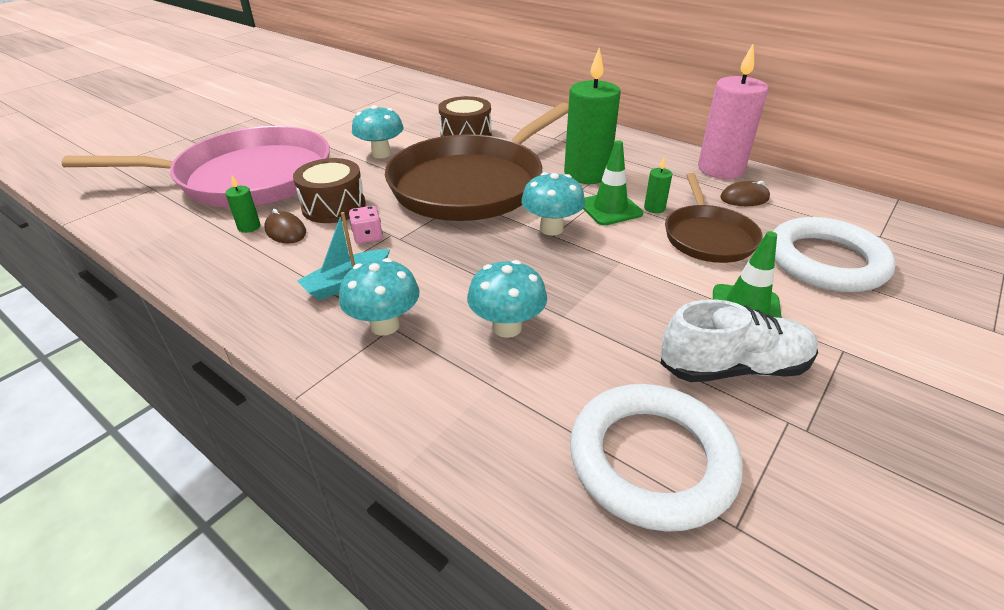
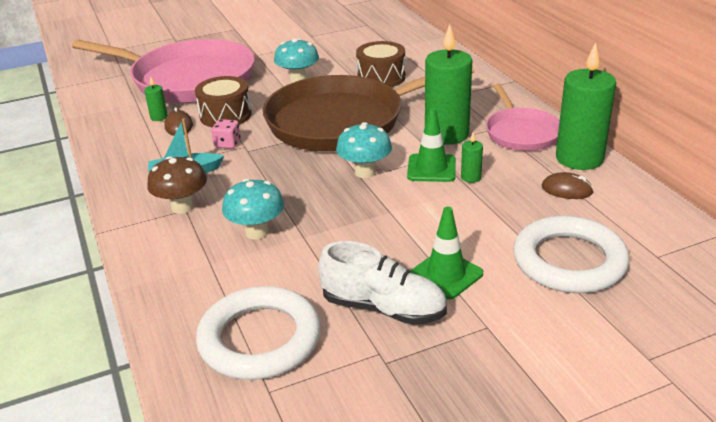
camera: 30 degrees right, 5 degrees down
turquoise mushroom [339,258,419,336] -> brown mushroom [147,156,207,214]
brown pan [665,173,763,263] -> none
pink candle [698,44,769,179] -> green candle [556,42,616,170]
none -> pink pan [486,84,560,151]

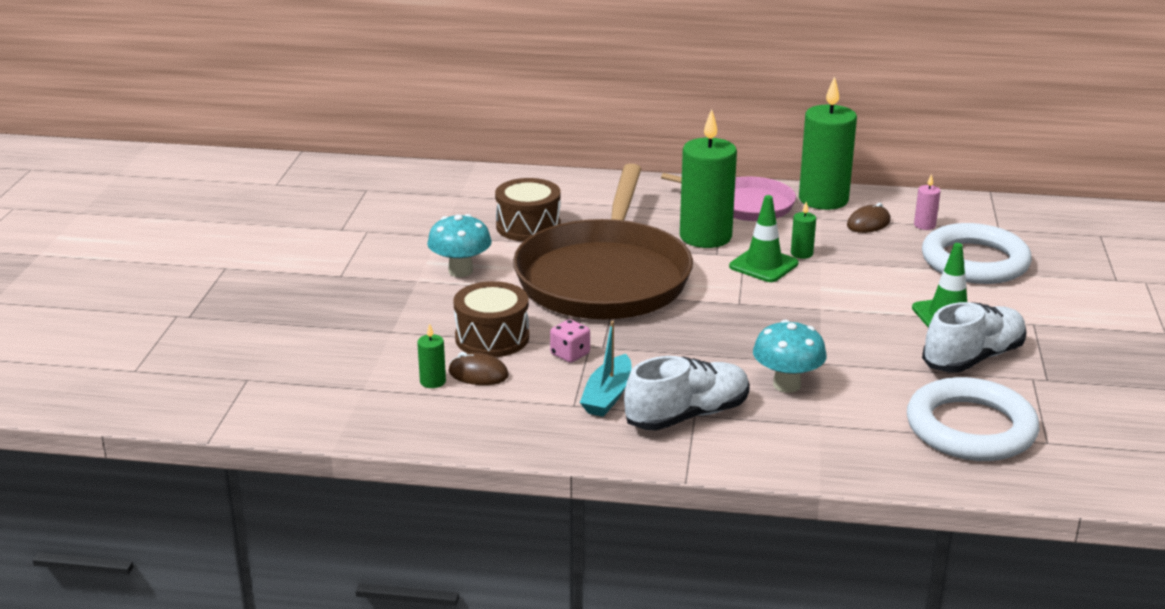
camera: 60 degrees left, 5 degrees down
pink pan [72,39,255,103] -> none
brown mushroom [147,156,207,214] -> white shoe [624,356,750,430]
turquoise mushroom [336,122,392,178] -> none
none -> pink candle [914,174,940,230]

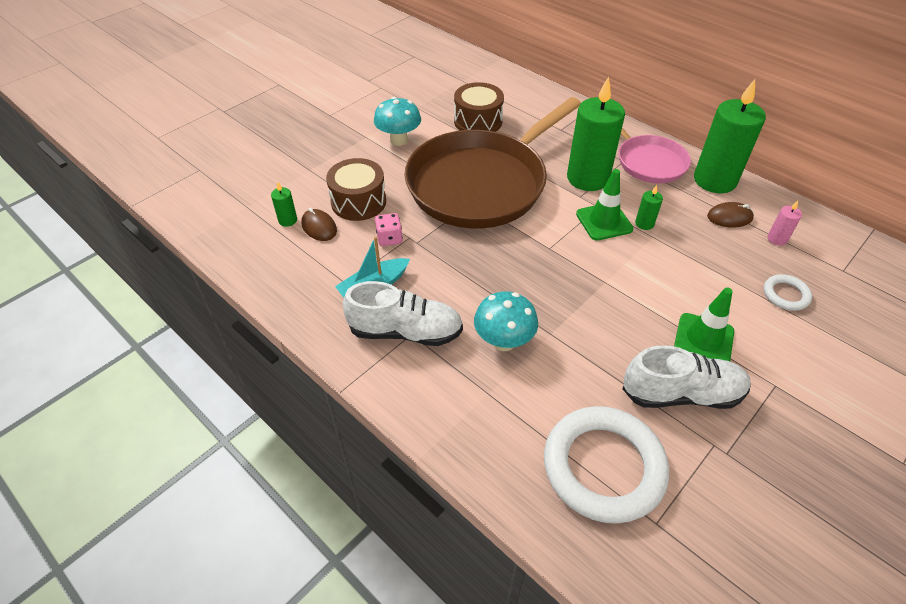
camera: 35 degrees right, 20 degrees up
white ring [922,223,1032,284] -> white ring [764,274,812,311], size x0.46

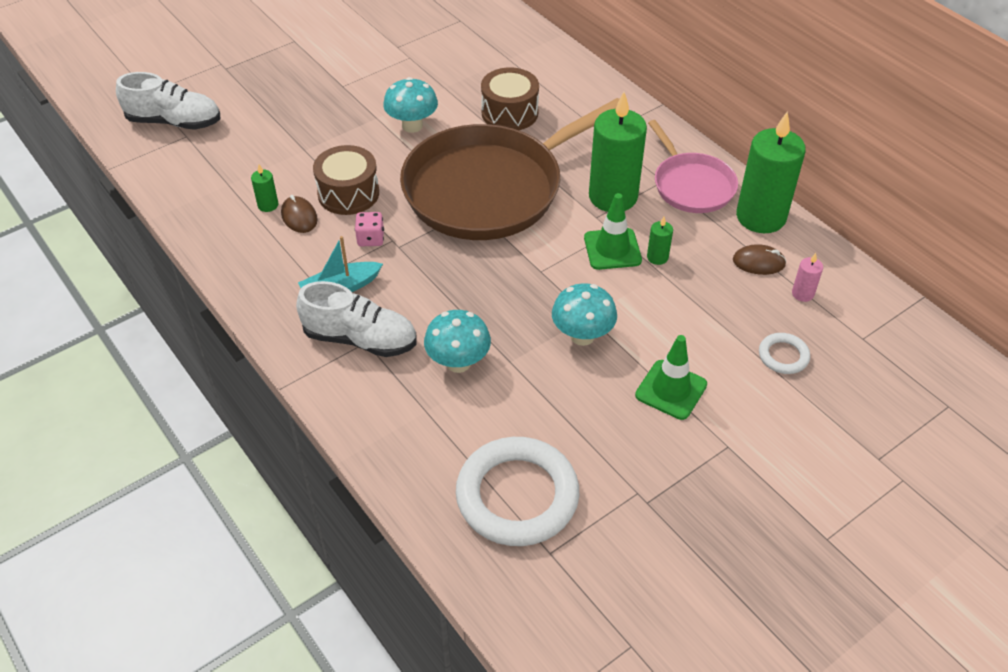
camera: 10 degrees right, 0 degrees up
white shoe [622,345,751,409] -> white shoe moved to [116,72,220,130]
none -> turquoise mushroom [552,283,617,346]

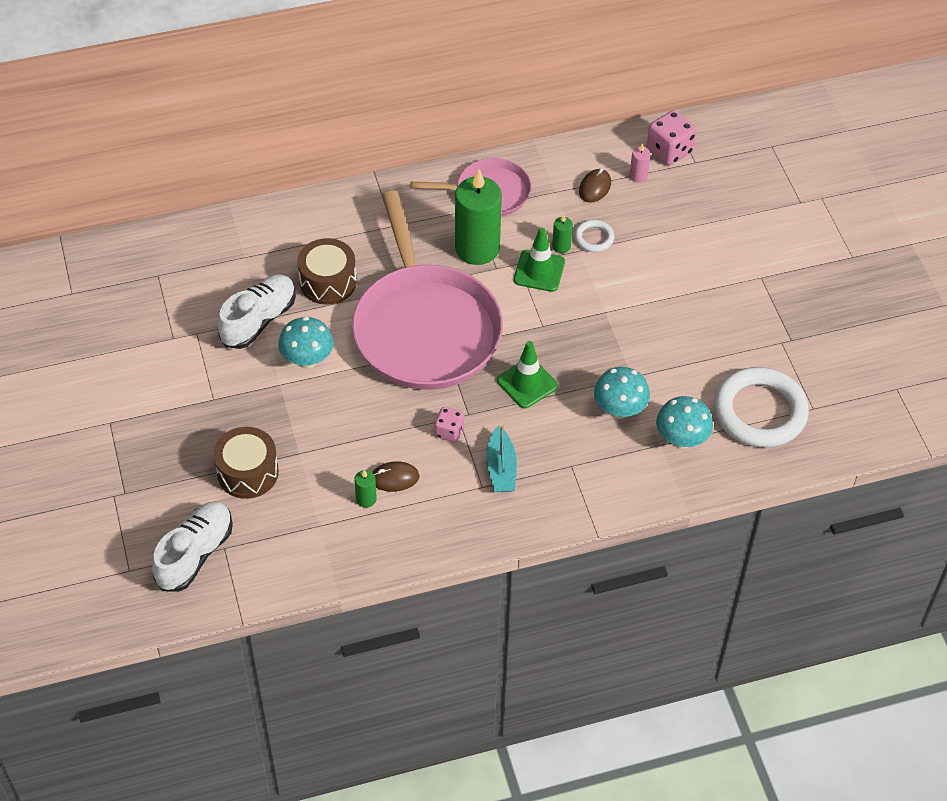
camera: 70 degrees left, 5 degrees up
white shoe [296,281,417,357] -> white shoe moved to [217,275,296,349]
brown drum [313,145,379,215] -> brown drum moved to [213,427,279,499]
brown pan [400,98,620,240] -> pink pan [352,191,503,390]
turquoise mushroom [552,283,617,346] -> turquoise mushroom moved to [656,396,713,449]
green traffic cone [635,335,707,420] -> green traffic cone moved to [497,341,558,408]
green candle [736,111,806,233] -> none
white ring [759,333,810,374] -> white ring moved to [574,220,614,252]
none -> pink dice [647,110,697,166]

